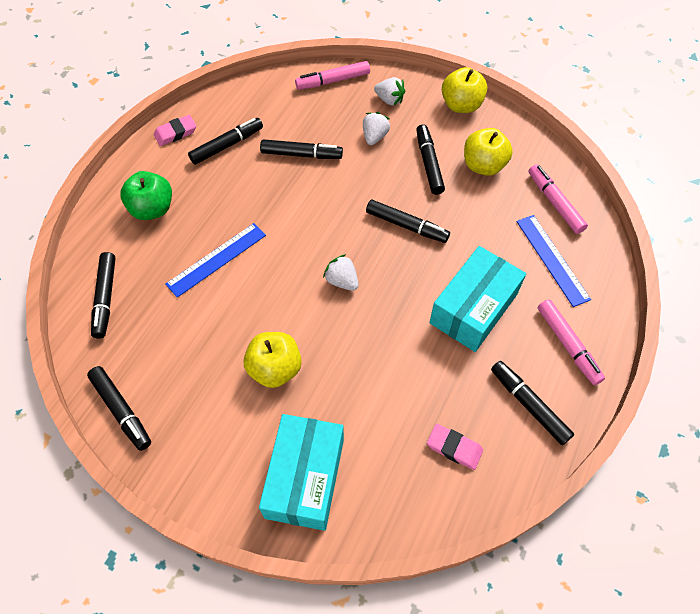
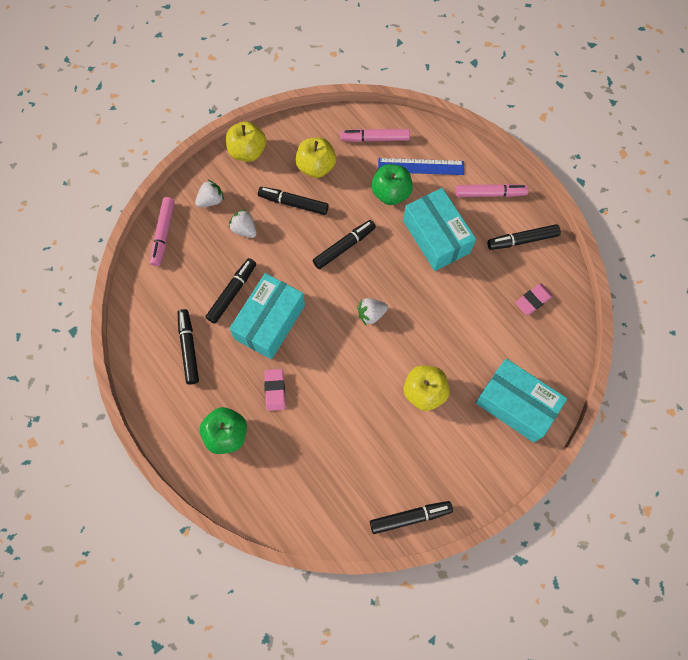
camera: 65 degrees left, 10 degrees up
black marker [91,252,116,339] -> none
pink eraser [154,115,196,146] -> pink eraser moved to [264,369,285,411]
blue ruler [165,223,266,298] -> none
none -> turquoise box [229,273,305,360]
none -> green apple [371,164,413,205]

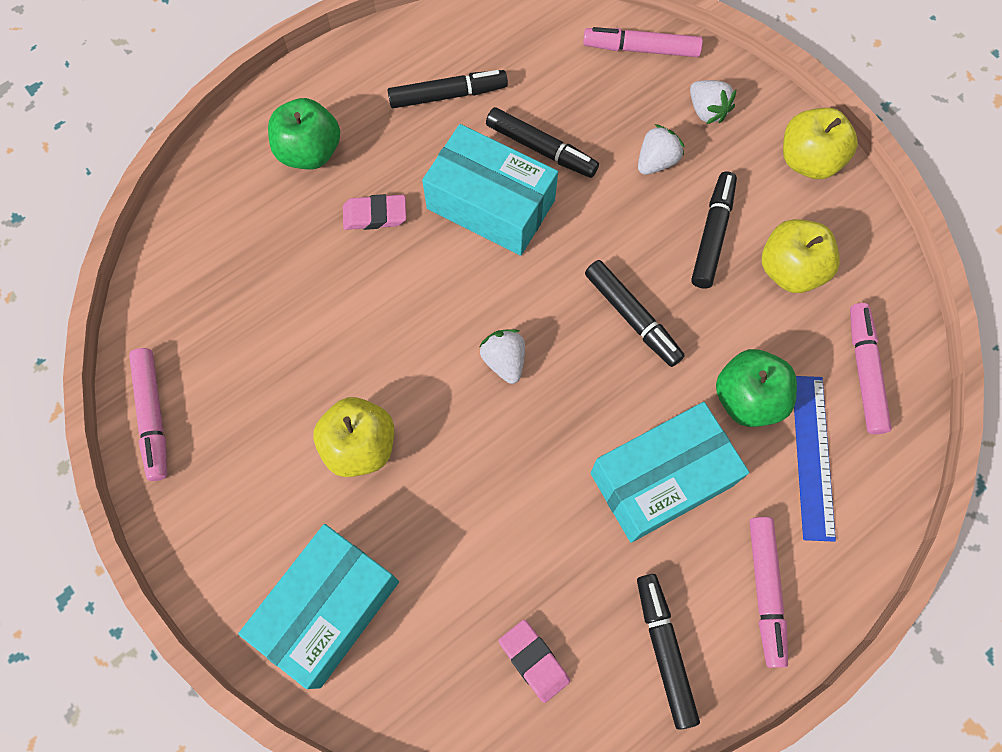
camera: 90 degrees right, 0 degrees up
black marker [370,501,453,534] -> pink marker [129,348,167,481]

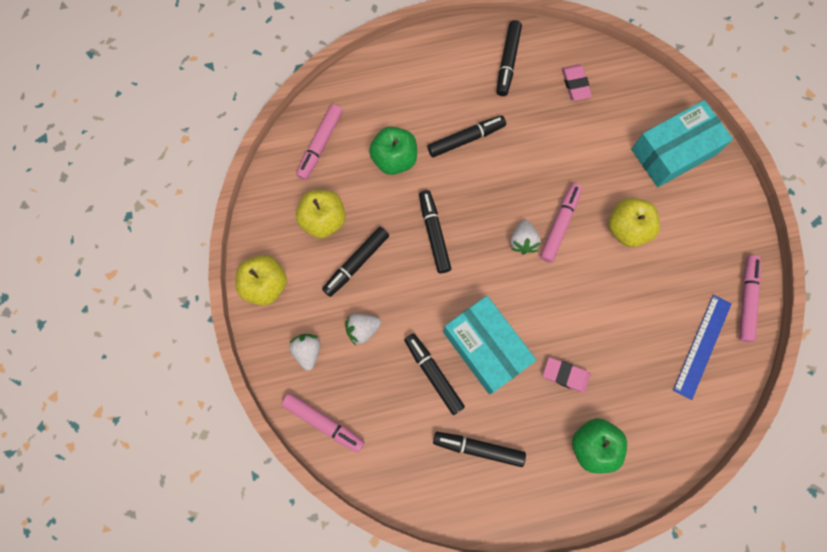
camera: 155 degrees left, 5 degrees up
turquoise box [591,402,749,543] -> black marker [427,115,506,157]
pink marker [749,517,788,668] -> pink marker moved to [540,183,582,263]
blue ruler [794,376,836,542] -> blue ruler moved to [673,295,732,400]

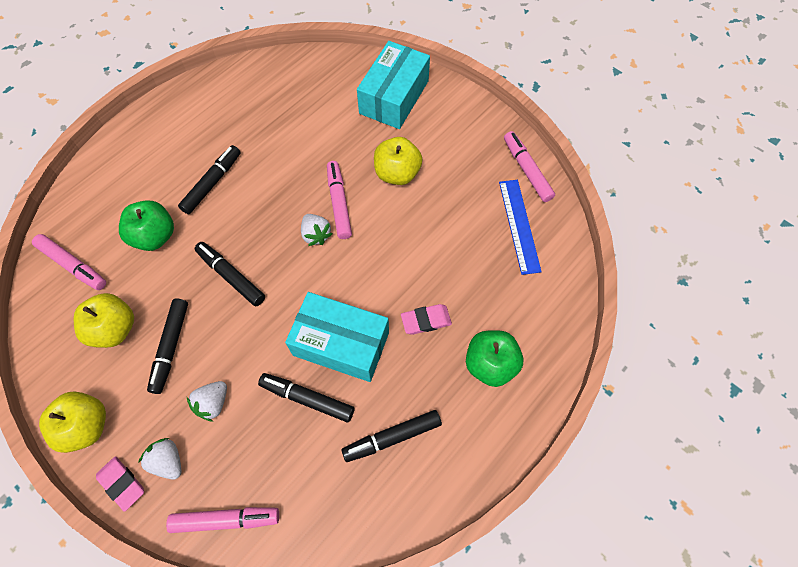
camera: 35 degrees left, 10 degrees down
pink marker [296,104,343,180] -> pink marker turned 45 degrees counterclockwise [32,234,106,290]
black marker [497,20,522,96] -> none
pink eraser [562,65,592,101] -> pink eraser moved to [96,456,144,512]

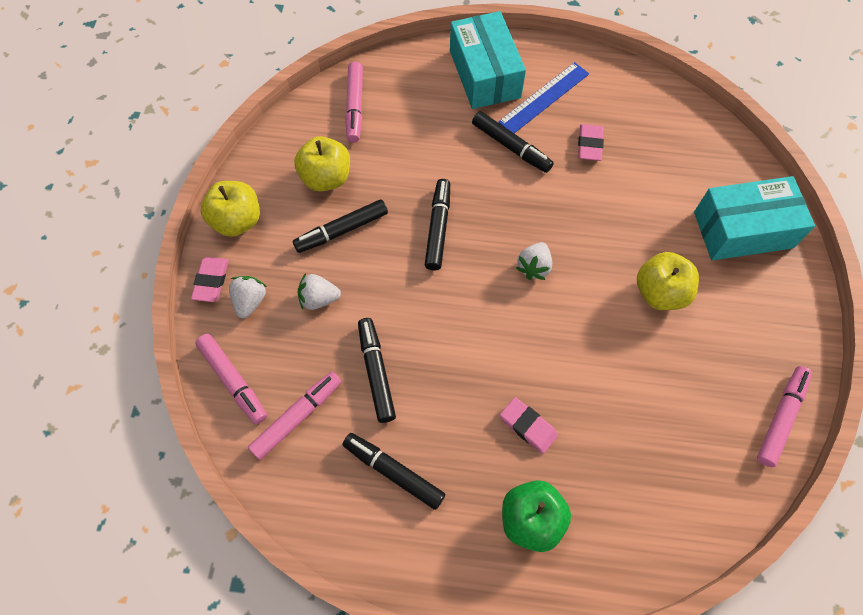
camera: 55 degrees right, 0 degrees up
green apple [119,200,174,251] -> none
black marker [178,145,241,214] -> black marker turned 45 degrees clockwise [472,111,554,173]
turquoise box [285,292,389,382] -> turquoise box moved to [450,11,526,109]
pink marker [327,161,352,239] -> pink marker moved to [248,372,341,460]
blue ruler [499,180,542,275] -> blue ruler moved to [498,62,589,133]
none -> pink eraser [578,124,604,161]

